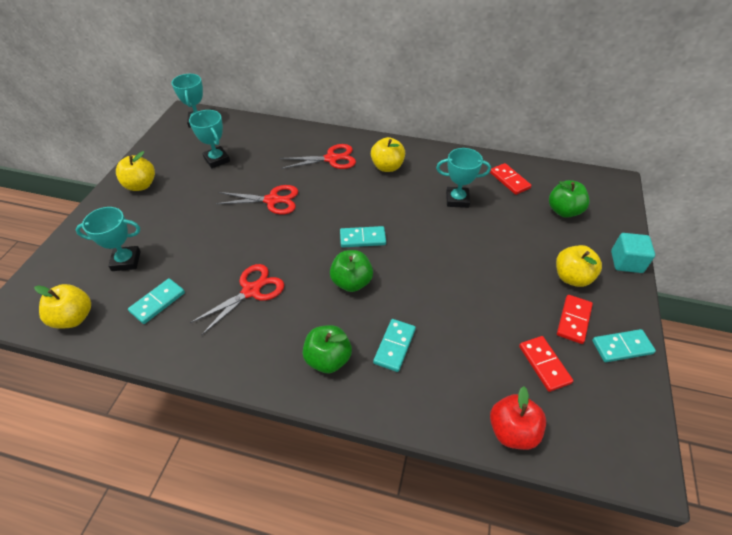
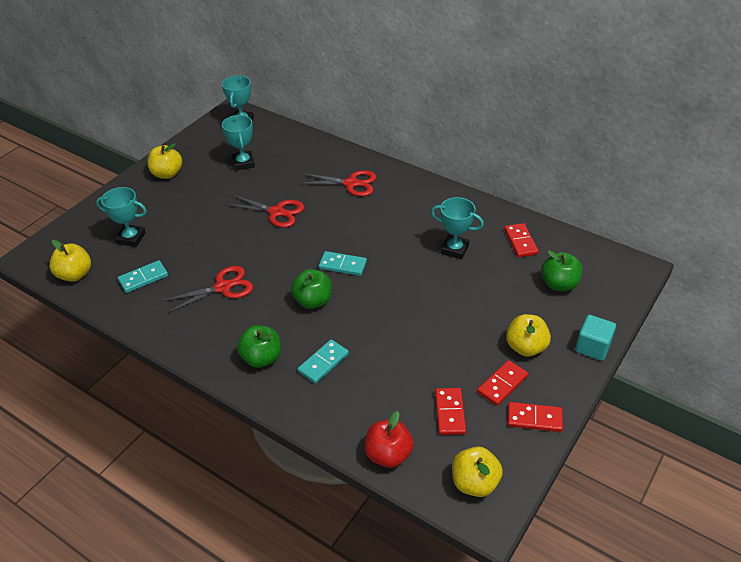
camera: 20 degrees right, 5 degrees down
yellow apple [371,137,405,172] -> yellow apple moved to [452,446,503,497]
turquoise domino [592,329,656,362] -> red domino [508,402,563,432]

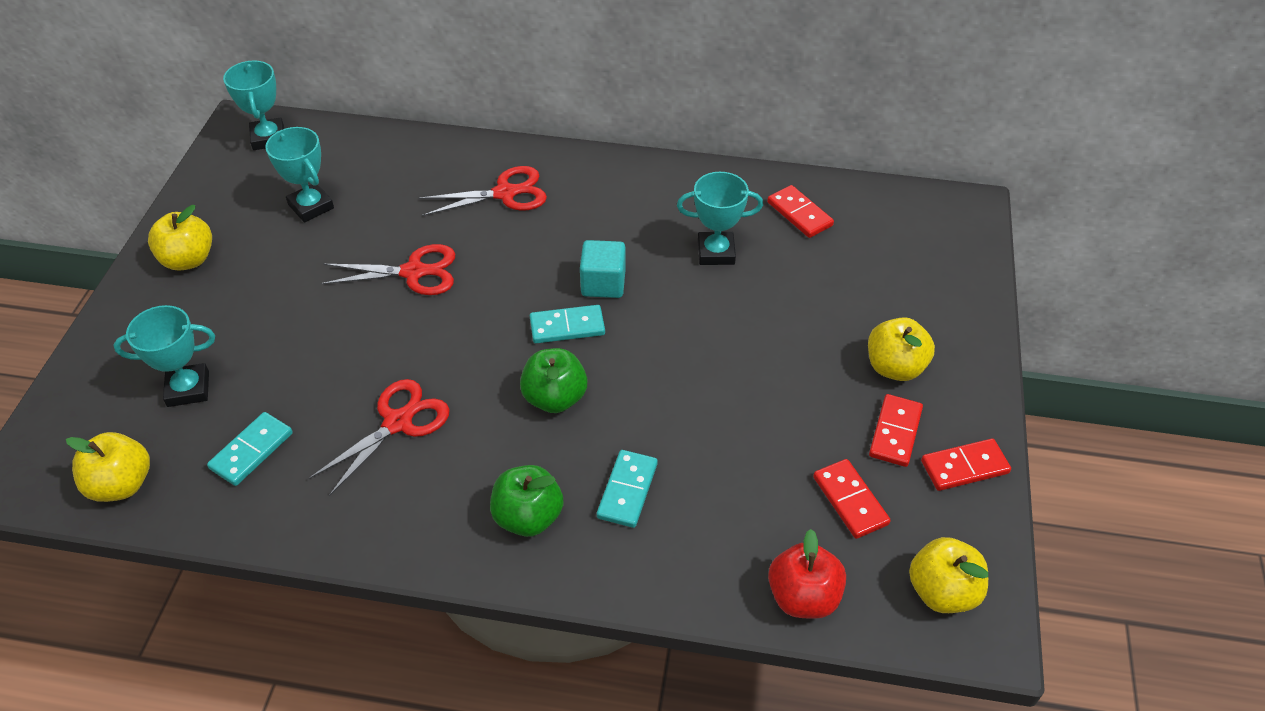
camera: 25 degrees left, 5 degrees up
green apple [541,251,582,291] -> none
turquoise cube [575,315,616,361] -> turquoise cube moved to [580,240,626,298]

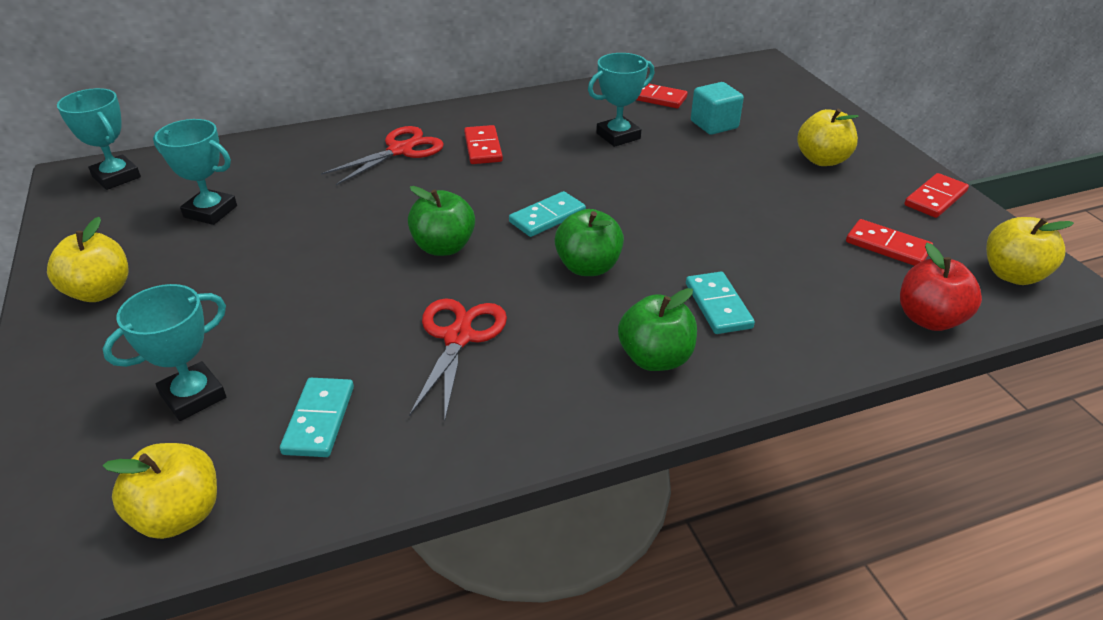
camera: 30 degrees left, 10 degrees down
red scissors [320,244,455,295] -> none
turquoise cube [580,240,626,298] -> turquoise cube moved to [691,82,744,135]
red domino [869,394,923,467] -> red domino moved to [464,125,503,164]
none -> green apple [408,186,475,256]

